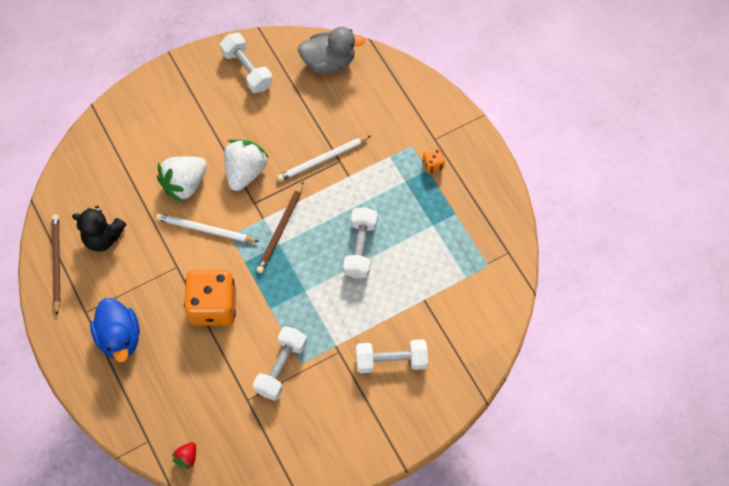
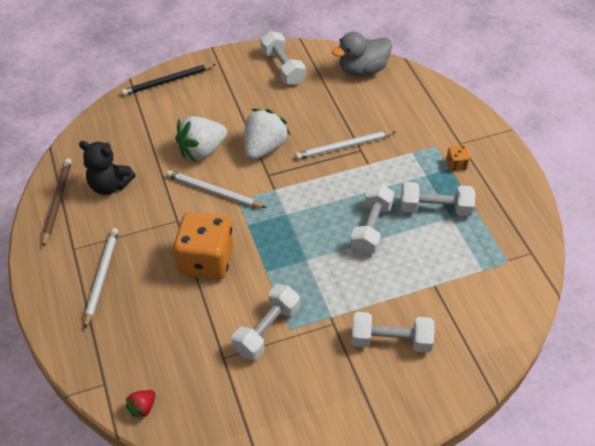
camera: 10 degrees right, 15 degrees down
blue duck [90,298,140,362] -> white pencil [84,228,119,328]
brown pencil [256,182,303,273] -> none
grey duck [298,27,365,73] -> grey duck turned 150 degrees clockwise [332,32,392,77]
none -> black pencil [121,64,216,96]
none -> white dumbbell [401,182,475,217]

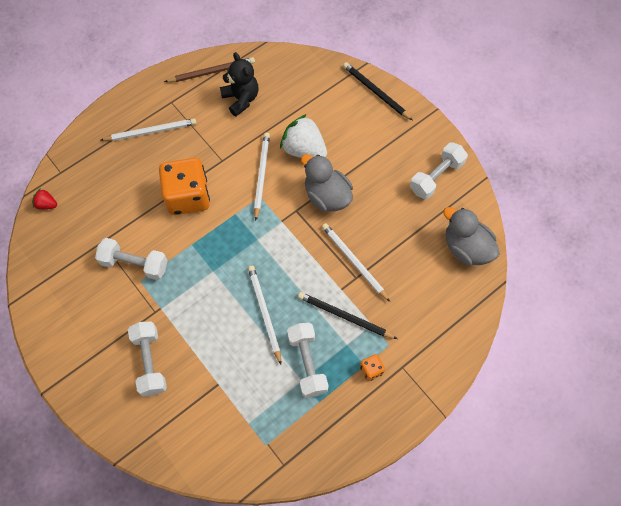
camera: 70 degrees right, 15 degrees up
black teddy bear [79,141,136,195] -> black teddy bear turned 150 degrees clockwise [220,52,258,116]
white strawberry [244,109,290,160] -> grey duck [301,154,353,212]
white dumbbell [350,184,394,255] -> white pencil [248,266,281,365]
none -> black pencil [298,292,397,339]

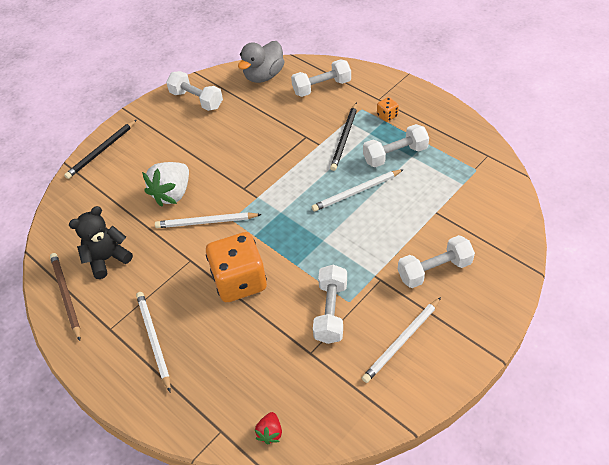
camera: 95 degrees left, 15 degrees down
grey duck [301,154,353,212] -> none
white pencil [322,223,390,302] -> white pencil moved to [362,297,441,383]
none -> white dumbbell [291,59,351,97]

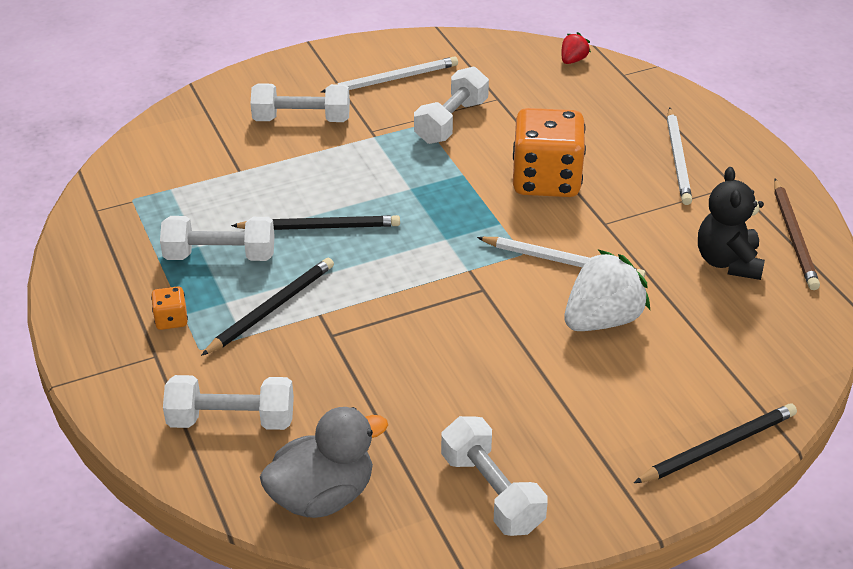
camera: 160 degrees left, 10 degrees down
black teddy bear [69,206,133,279] -> black teddy bear turned 105 degrees clockwise [698,167,765,280]
white pencil [312,169,404,211] -> black pencil [231,215,400,230]

